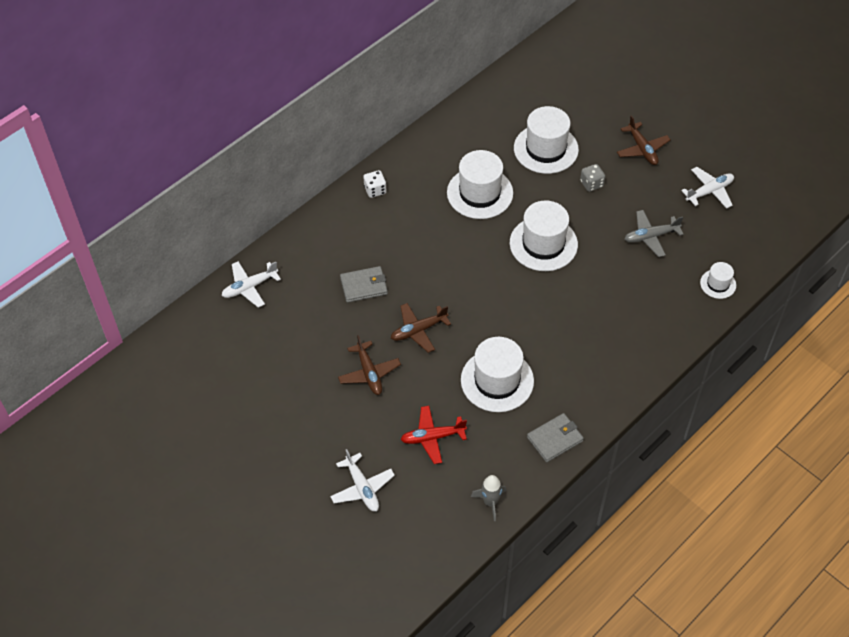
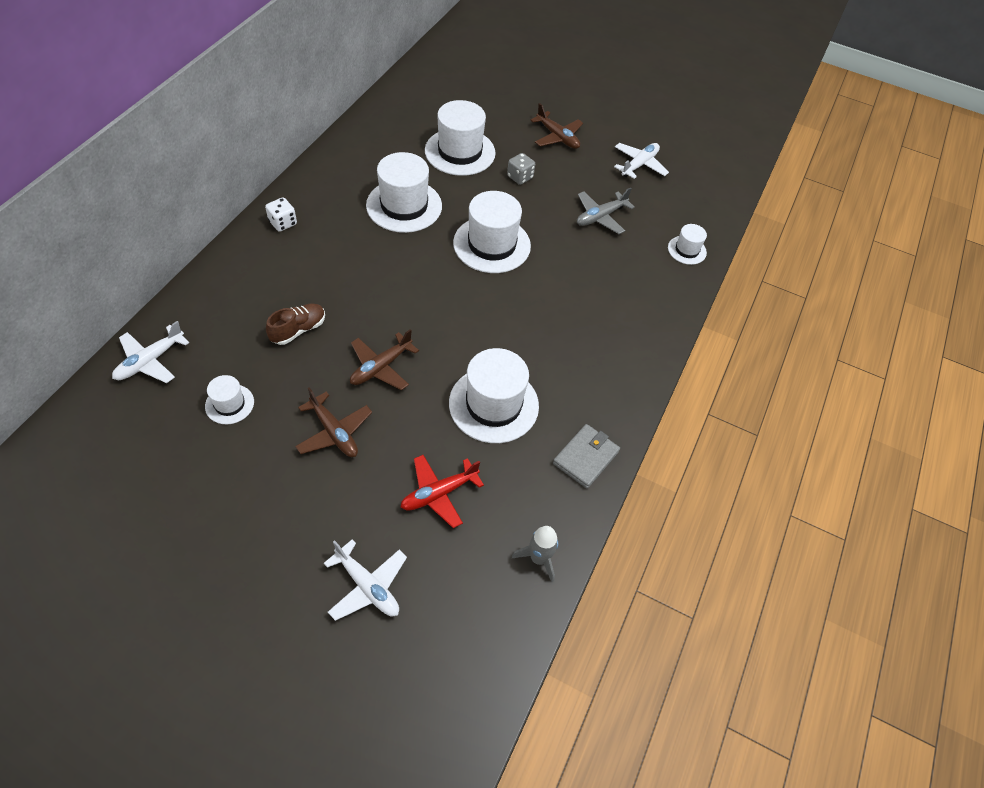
camera: 25 degrees left, 0 degrees up
grey wallet [340,266,388,303] -> brown shoe [266,303,325,345]
none -> white hat [205,375,254,424]

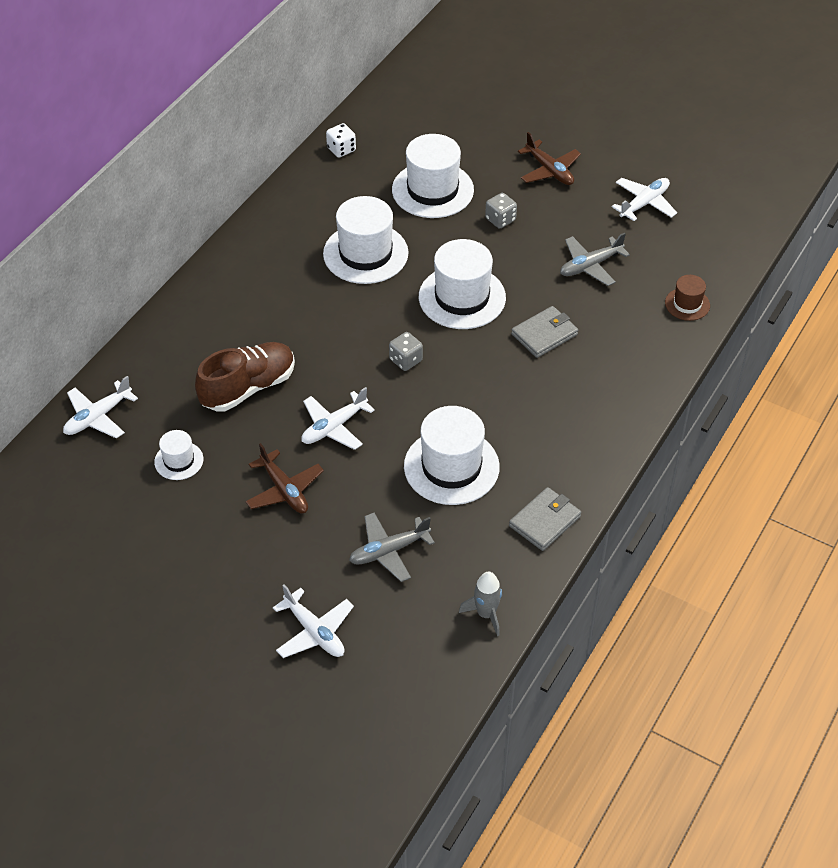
camera: 10 degrees right, 5 degrees down
white dice [265,197,297,232] -> white dice moved to [326,123,356,158]
brown shoe [266,303,325,345] -> brown shoe [195,342,295,412], size x1.63
brown plane [350,329,419,390] -> white plane [301,387,375,450]
red plane [401,455,484,528] -> grey plane [349,513,435,582]
white hat [668,224,707,265] -> brown hat [665,275,710,321]
none -> grey dice [389,332,423,371]
none -> grey wallet [511,306,578,358]

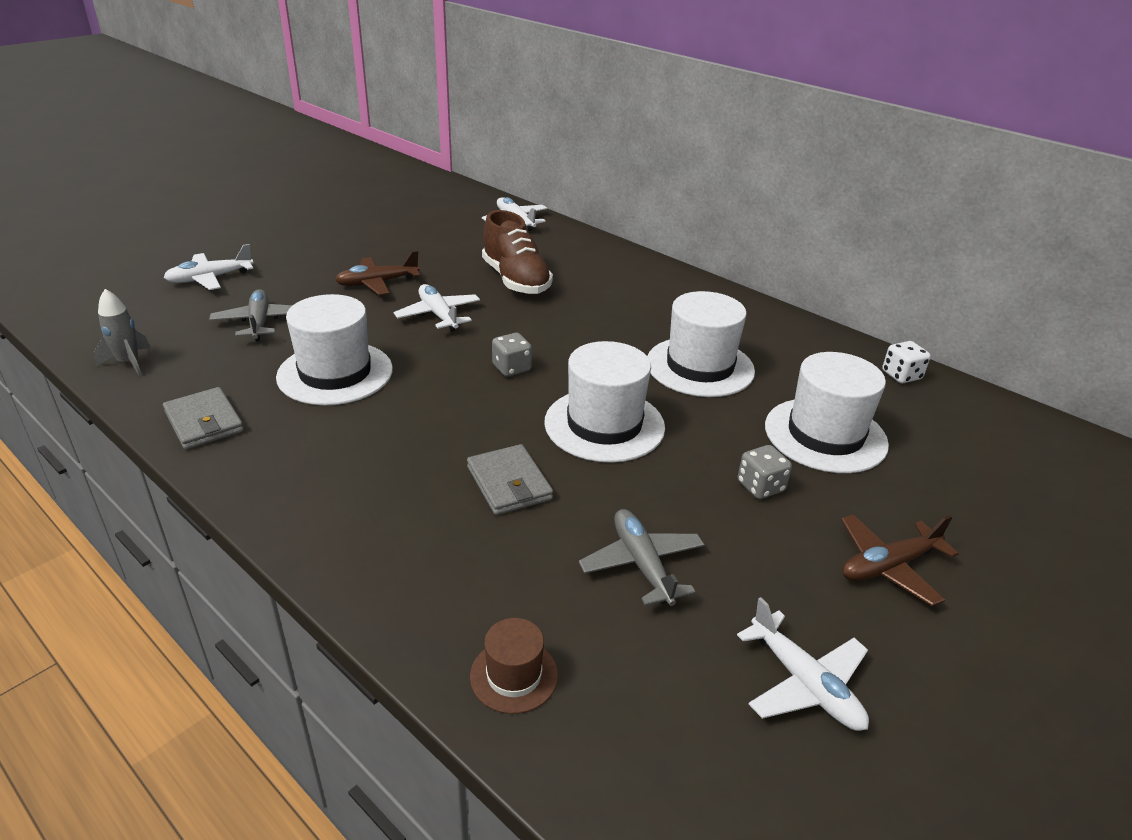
camera: 100 degrees right, 15 degrees down
white hat [154,430,203,480] -> none

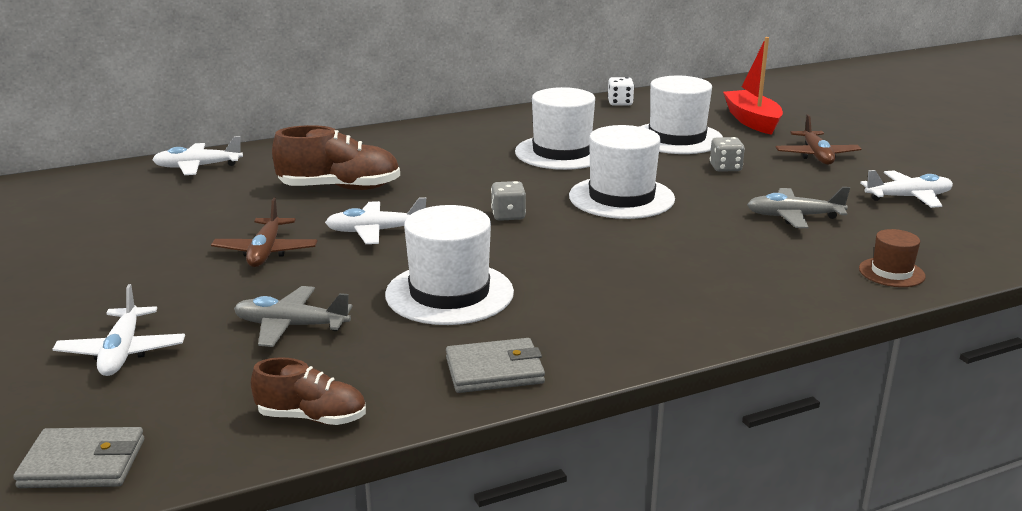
camera: 65 degrees left, 10 degrees down
grey rocket [94,289,151,376] -> brown shoe [251,357,366,425]
grey wallet [467,444,553,515] -> grey wallet moved to [13,427,144,488]
none -> red boat [723,37,783,135]

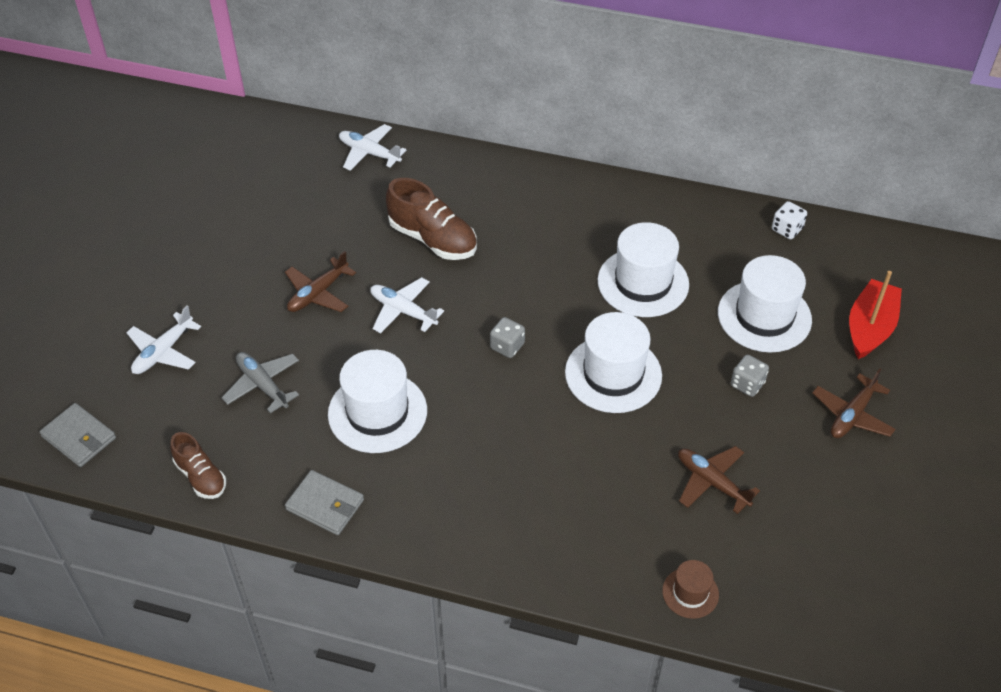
camera: 40 degrees right, 25 degrees up
grey plane [747,187,850,228] -> brown plane [678,446,760,514]
white plane [860,170,953,208] -> none

